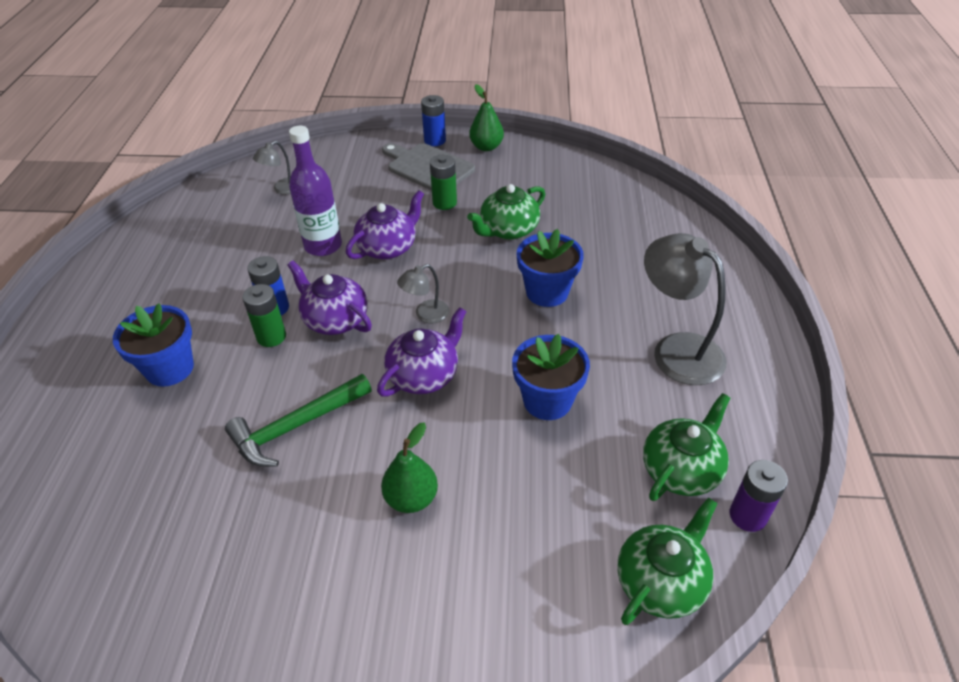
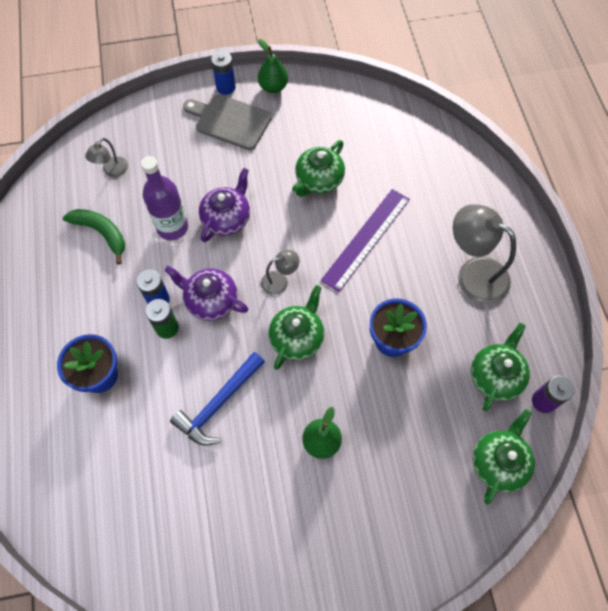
camera: 15 degrees left, 20 degrees up
green hammer [225,374,372,467] -> blue hammer [170,352,265,446]
purple teapot [377,307,467,397] -> green teapot [268,285,324,370]
grey lamp [397,264,449,323] -> grey lamp turned 150 degrees counterclockwise [261,250,300,295]
green battery [430,155,457,210] -> none
blue flower pot [517,229,584,307] -> purple ruler [321,189,410,292]
none -> green banana [63,209,125,265]

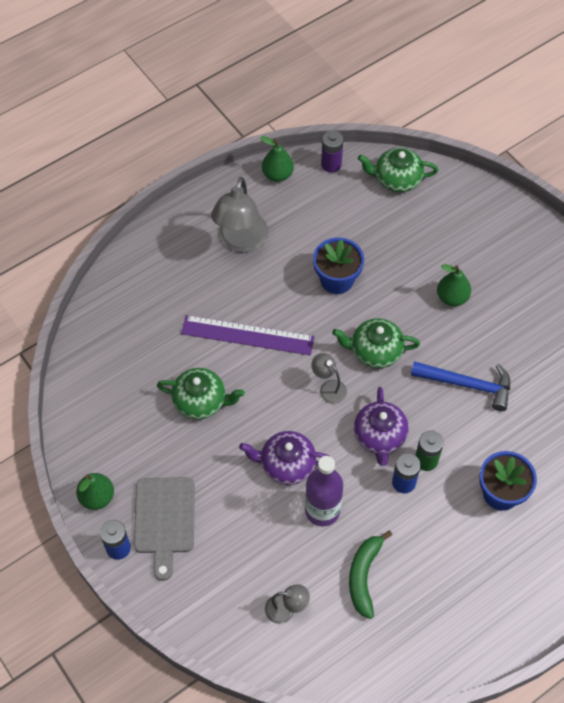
camera: 115 degrees left, 5 degrees down
green teapot [471,323,530,411] -> none
none -> green pear [260,136,294,182]

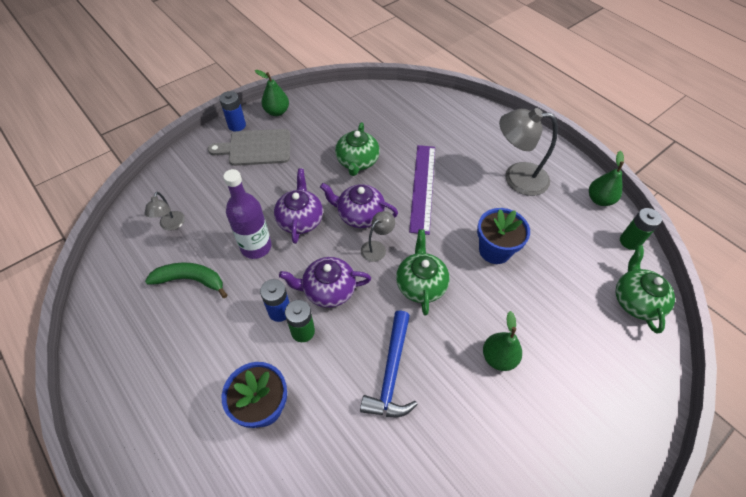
camera: 85 degrees right, 5 degrees down
purple battery [321,131,343,172] -> green battery [620,208,662,250]
none -> purple teapot [320,183,398,228]

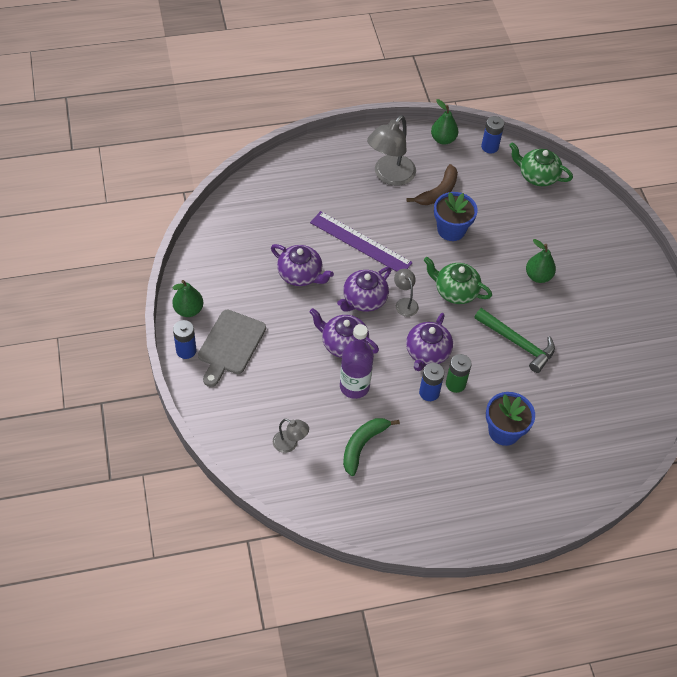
camera: 65 degrees left, 0 degrees up
green teapot [335,122,380,176] -> purple teapot [271,244,334,286]
blue hammer [360,310,418,417] -> green hammer [474,308,555,373]
green battery [620,208,662,250] -> blue battery [481,116,504,153]
none -> brown banana [406,164,458,205]

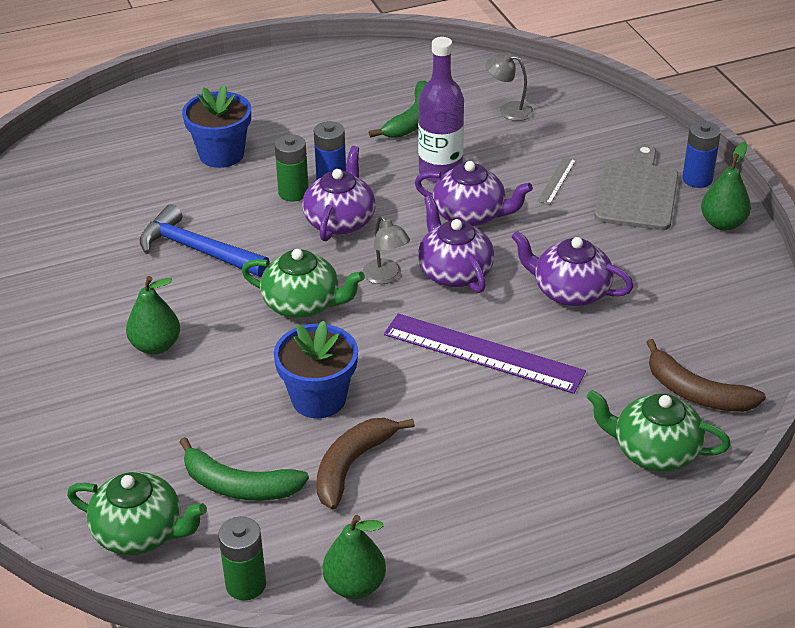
camera: 175 degrees right, 15 degrees down
purple teapot [337,267,391,312] -> purple teapot turned 60 degrees counterclockwise [418,196,495,293]
grey lamp [367,115,416,186] -> none
green hammer [474,308,555,373] -> blue hammer [140,204,270,277]
blue battery [481,116,504,153] -> green battery [218,517,266,601]
none -> green banana [179,437,309,501]
none -> grey ruler [537,157,576,205]
none -> green teapot [586,390,731,472]
none -> brown banana [646,339,766,412]

